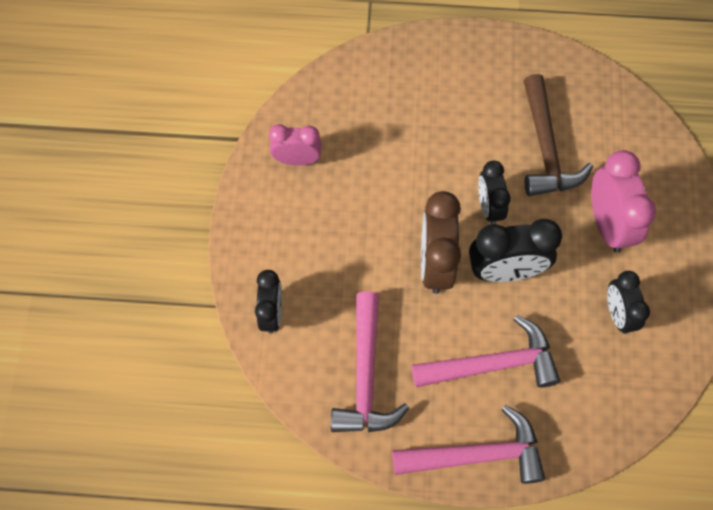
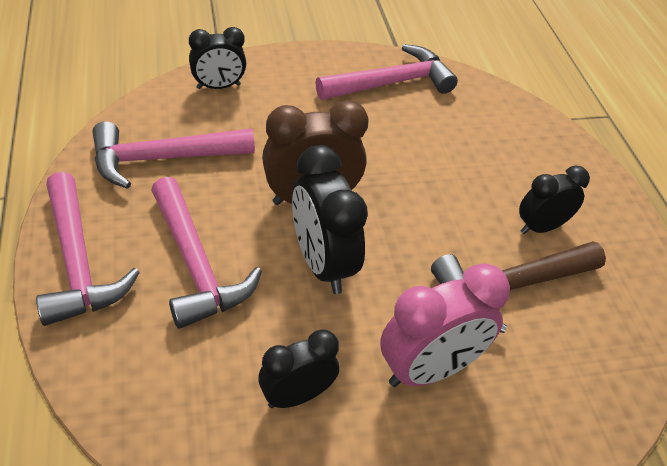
camera: 70 degrees right, 20 degrees down
pink clock [269,124,322,166] -> pink hammer [316,44,458,100]
black clock [478,160,511,224] -> black clock moved to [519,165,590,234]

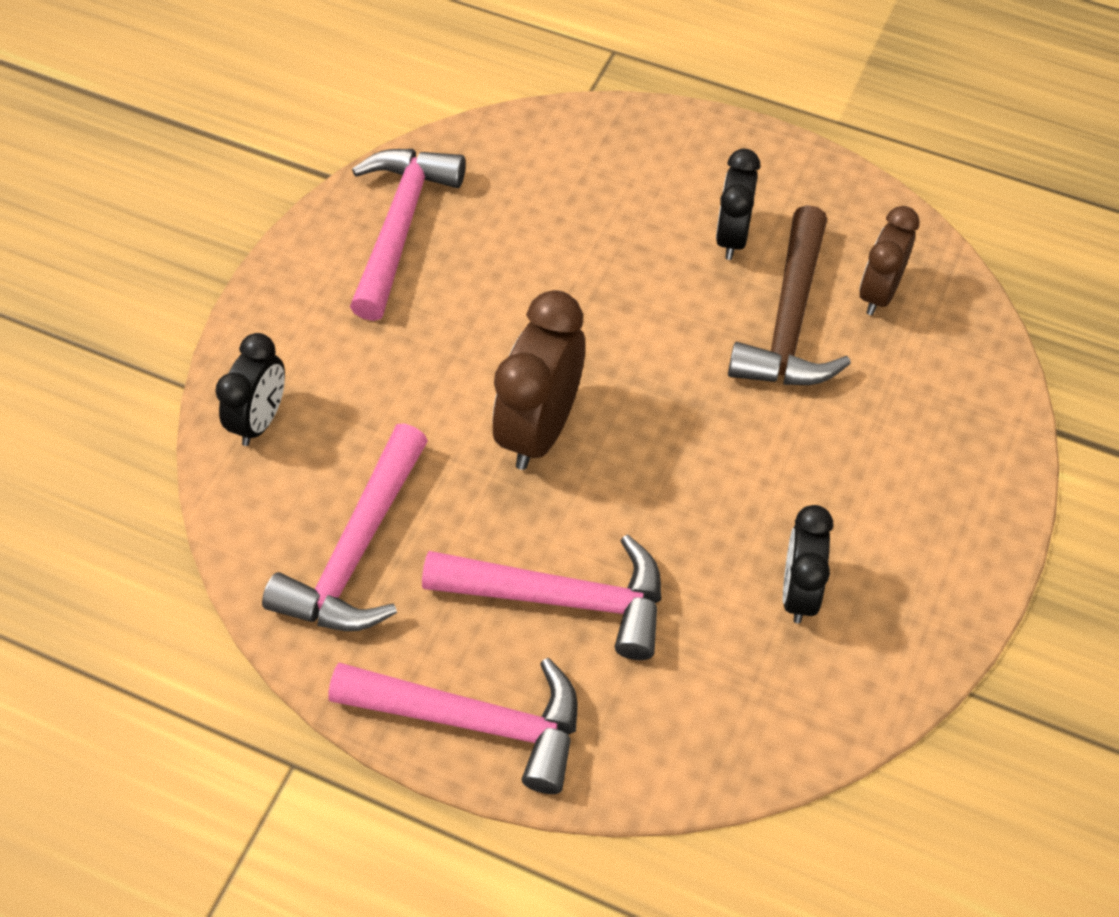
camera: 50 degrees left, 10 degrees up
black clock [292,145,368,294] -> none
pink clock [380,263,510,387] -> none
none -> brown clock [859,206,920,315]

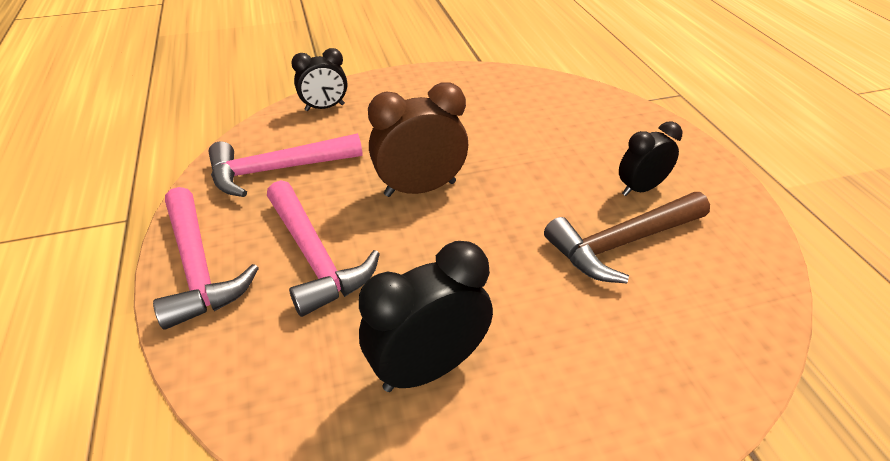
camera: 50 degrees right, 15 degrees down
pink hammer [350,149,466,321] -> none
black clock [783,505,833,623] -> black clock [359,241,493,392], size x1.56
brown clock [859,206,920,315] -> none

